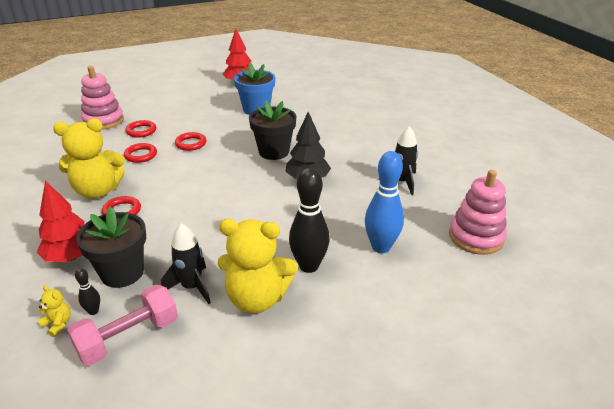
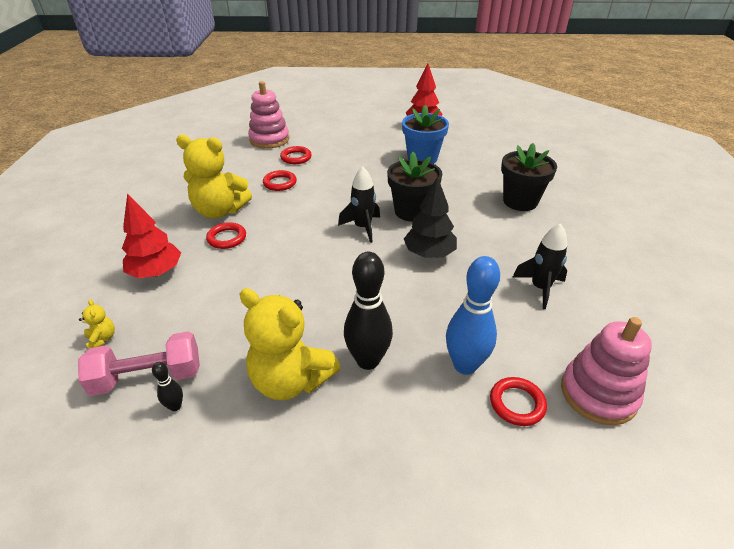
camera: 25 degrees right, 5 degrees up
black bowling pin [75,268,100,315] -> black bowling pin moved to [152,362,183,411]
black flower pot [76,207,146,288] -> black flower pot moved to [501,143,557,211]
black rocket [161,223,211,304] -> black rocket moved to [338,166,380,243]
red ring [175,132,206,151] -> red ring moved to [490,377,547,426]

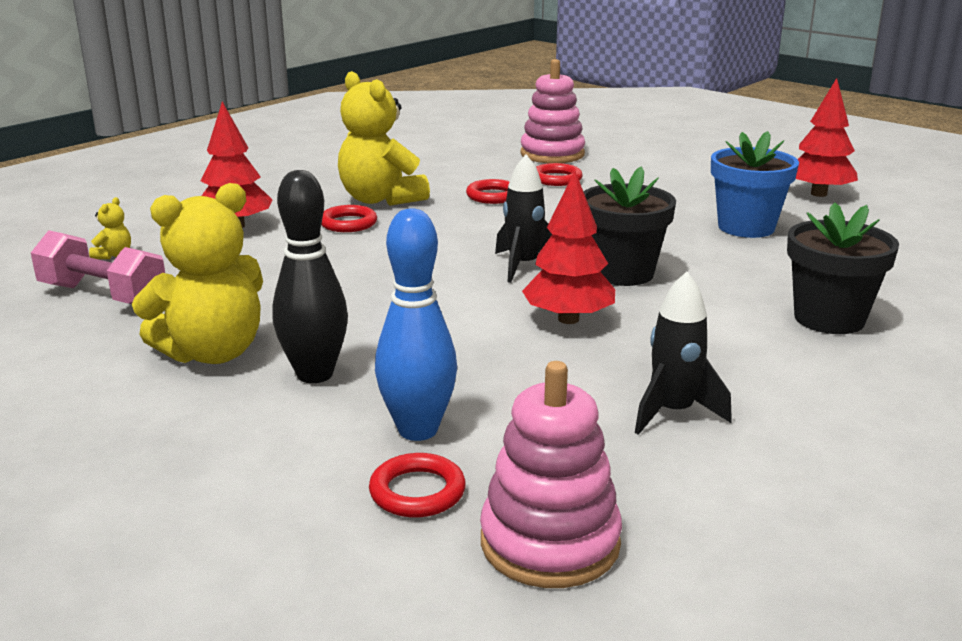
camera: 40 degrees right, 15 degrees down
black bowling pin [152,362,183,411] -> none
yellow teddy bear [239,288,341,400] -> yellow teddy bear turned 105 degrees counterclockwise [132,183,263,364]
black tree [404,176,457,258] -> red tree [522,171,615,324]

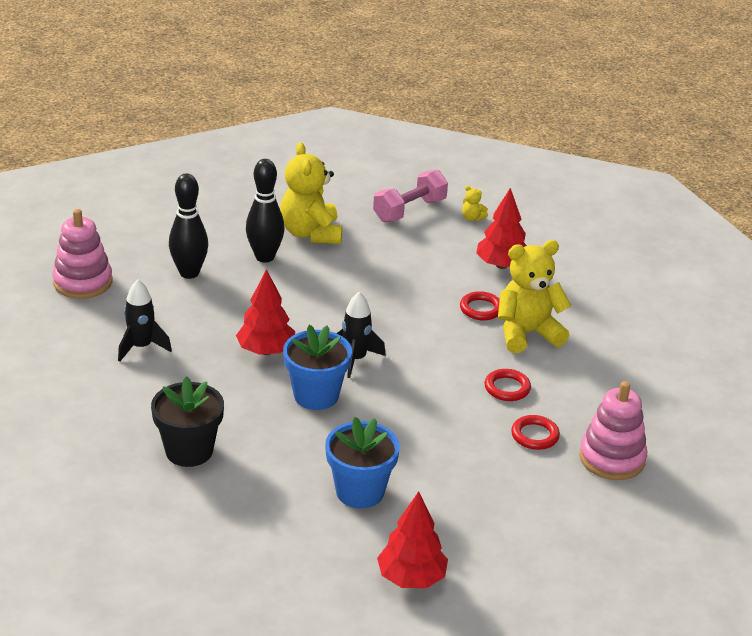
camera: 110 degrees right, 10 degrees up
red ring [369,453,466,517] -> none
blue bowling pin [375,208,457,441] -> black bowling pin [169,173,208,279]
black flower pot [583,167,676,286] -> blue flower pot [283,325,352,410]

